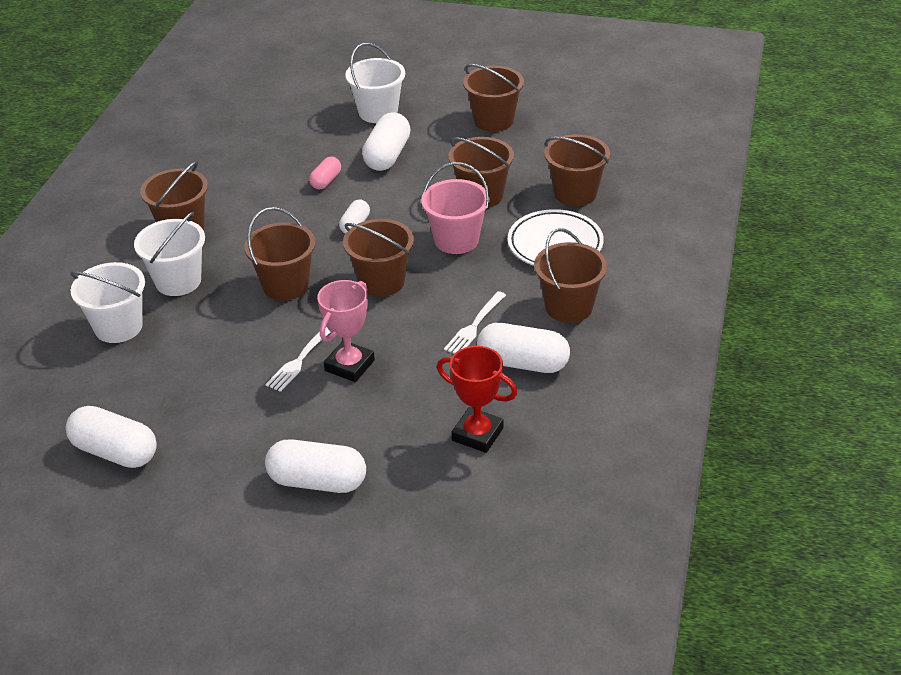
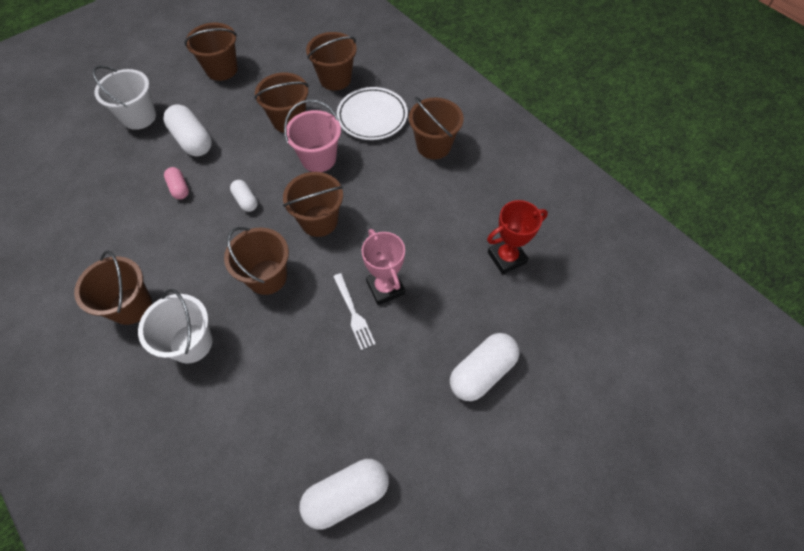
camera: 55 degrees left, 20 degrees up
white bucket [70,262,145,343] -> none
white fork [444,291,506,354] -> none
white capsule [477,323,570,373] -> none

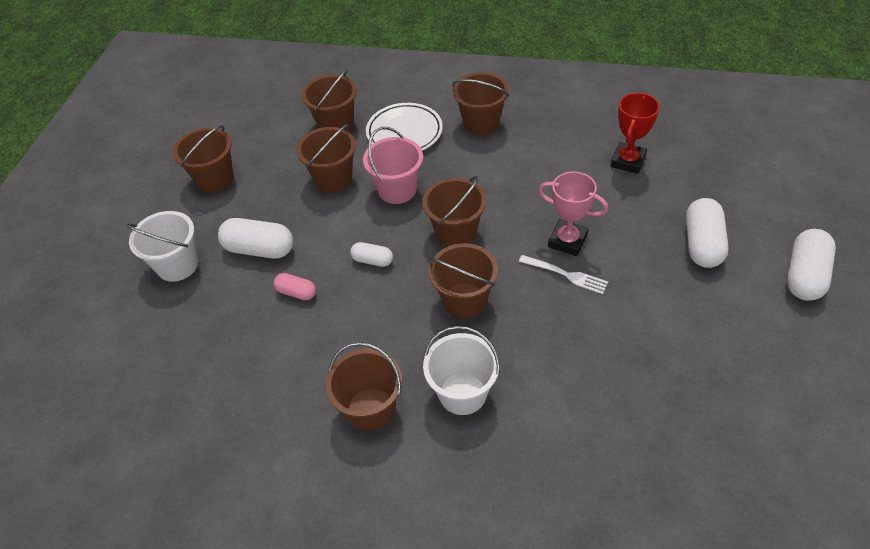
camera: 35 degrees left, 10 degrees down
white capsule [299,459,389,529] -> white capsule moved to [787,229,836,301]

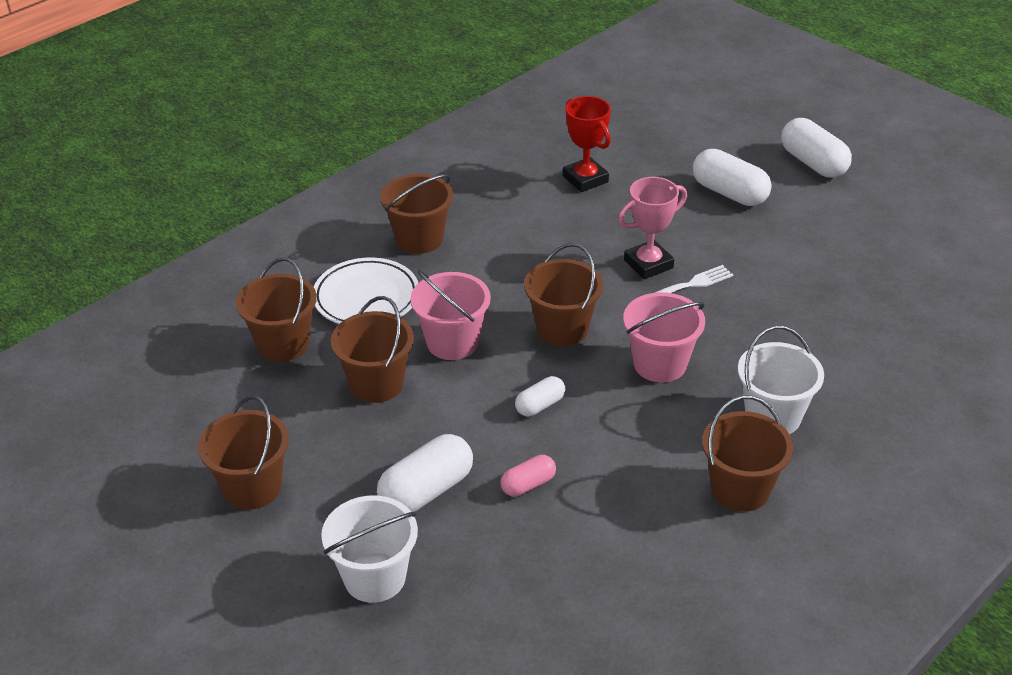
camera: 60 degrees left, 10 degrees down
brown bucket [429,243,498,319] -> pink bucket [623,292,705,383]

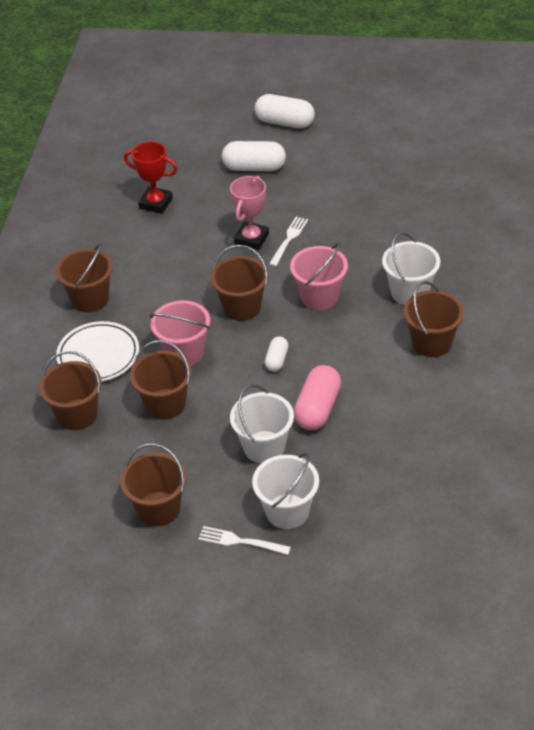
camera: 35 degrees left, 5 degrees up
white capsule [377,434,473,512] -> white bucket [230,384,294,463]
pink capsule [500,455,556,496] -> pink capsule [294,365,341,430], size x1.78
none -> white fork [198,526,291,555]

